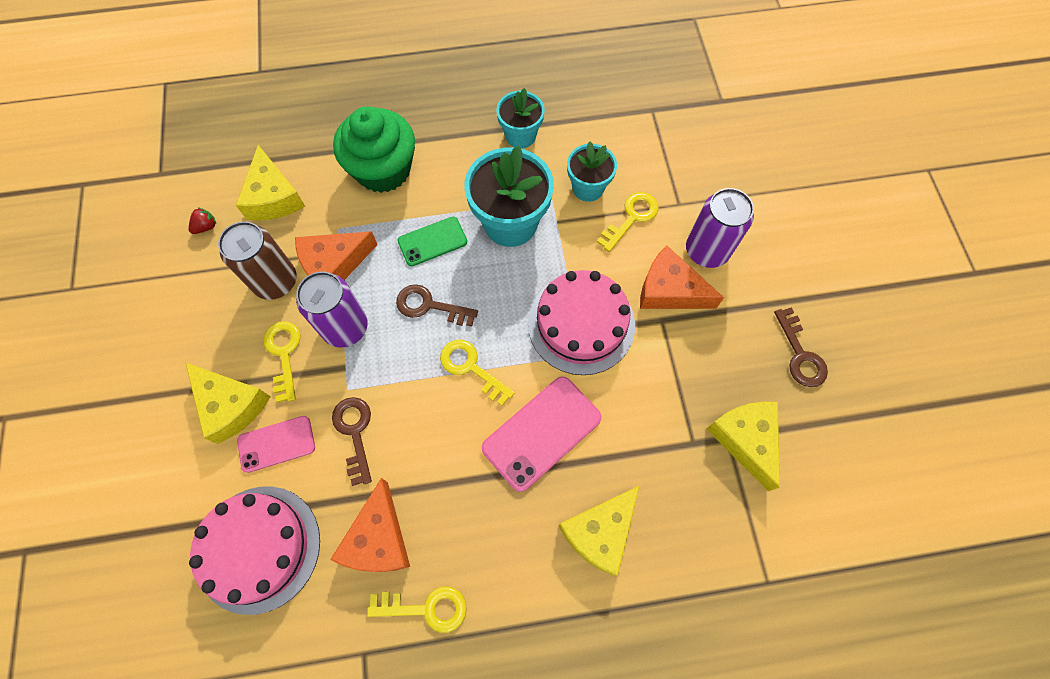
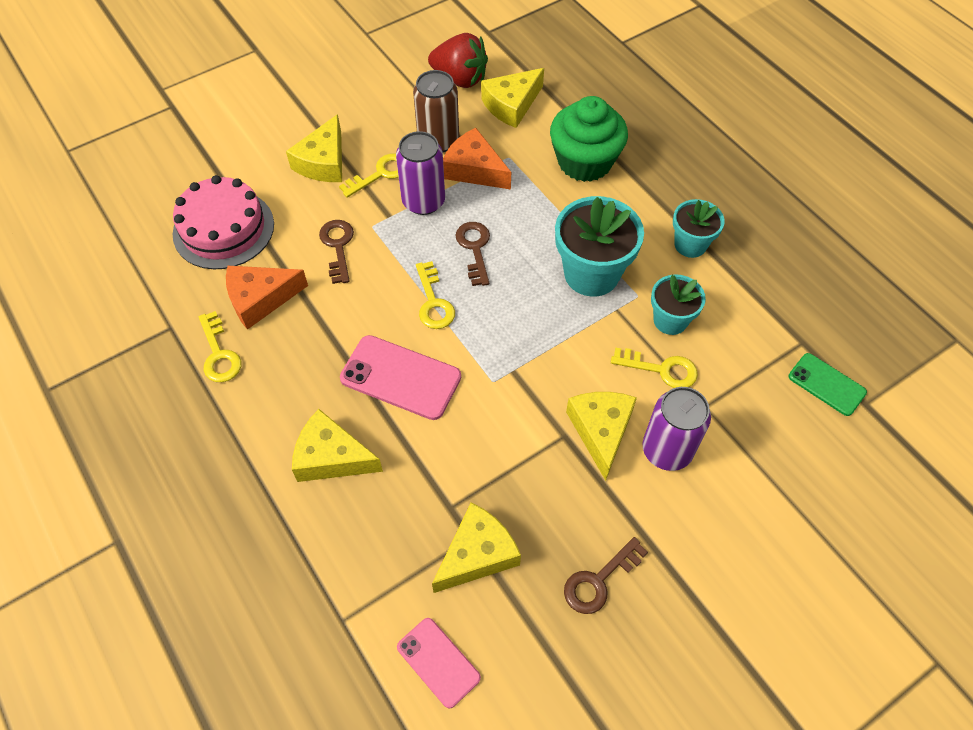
camera: 65 degrees right, 10 degrees down
red strawberry [189,207,216,234] -> red strawberry [428,33,488,88], size x2.49
pink phone [237,416,315,473] -> pink phone moved to [397,618,481,708]
brown key [332,397,372,486] -> brown key turned 60 degrees counterclockwise [319,220,354,284]
green phone [398,217,467,266] -> green phone moved to [788,353,867,416]
yellow key [440,340,515,406] -> yellow key turned 150 degrees clockwise [416,261,455,329]
pink cake [528,270,635,375] -> none
orange cheese [640,246,724,309] -> yellow cheese [566,392,637,481]

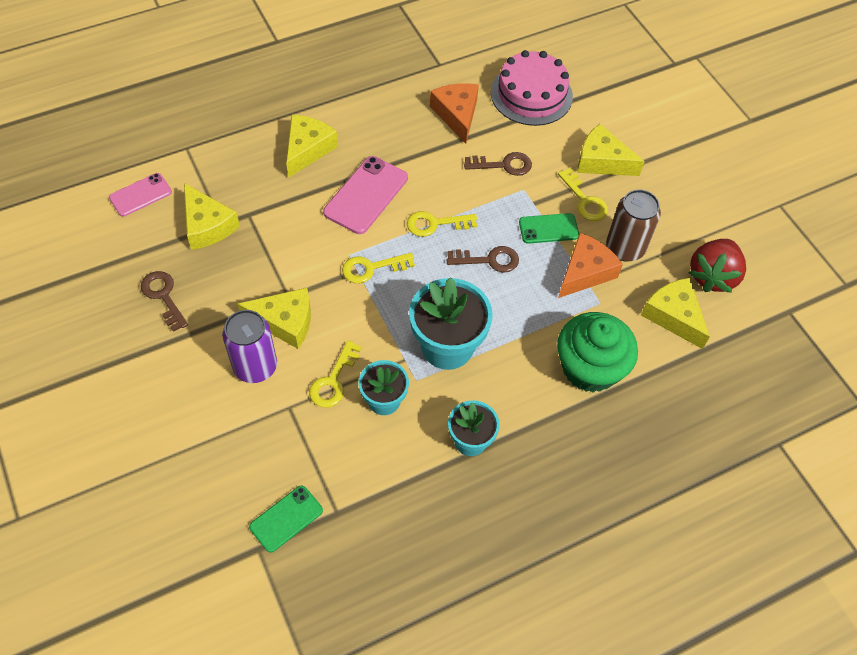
camera: 95 degrees right, 0 degrees up
yellow key [199,311,242,382] -> yellow key moved to [342,253,415,283]
purple can [396,131,445,215] -> green phone [519,213,579,244]

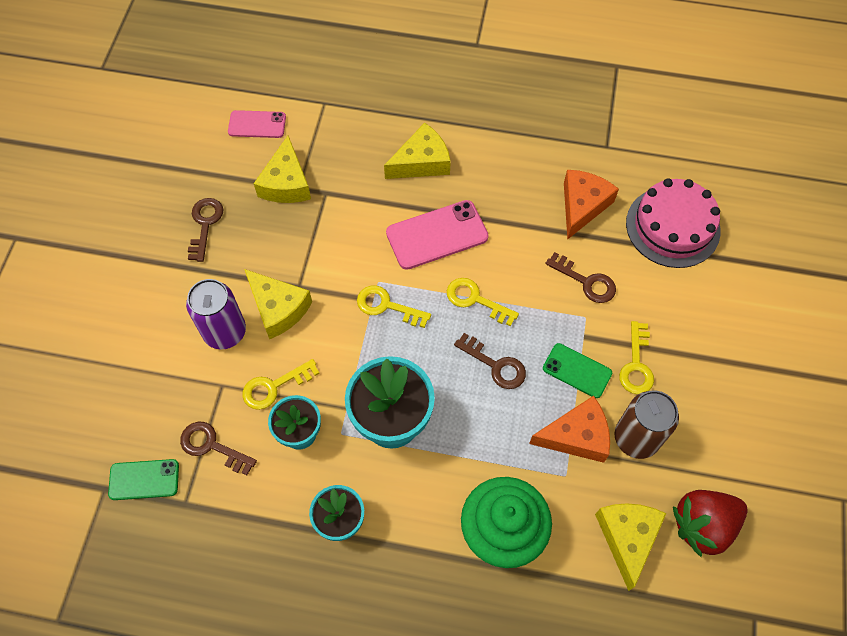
camera: 40 degrees right, 5 degrees up
yellow cheese [577,124,645,176] -> none
none -> brown key [180,422,257,475]

